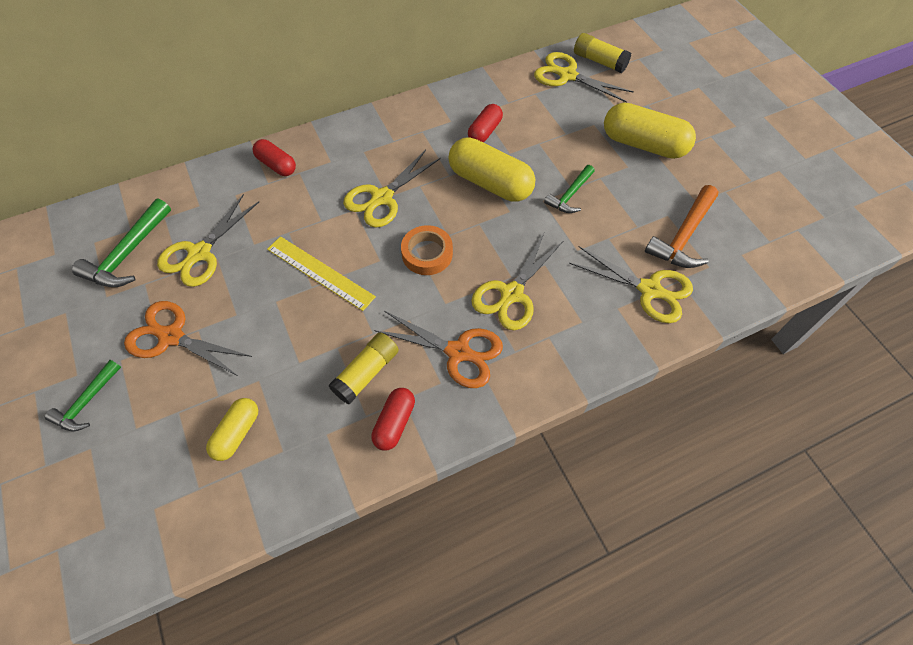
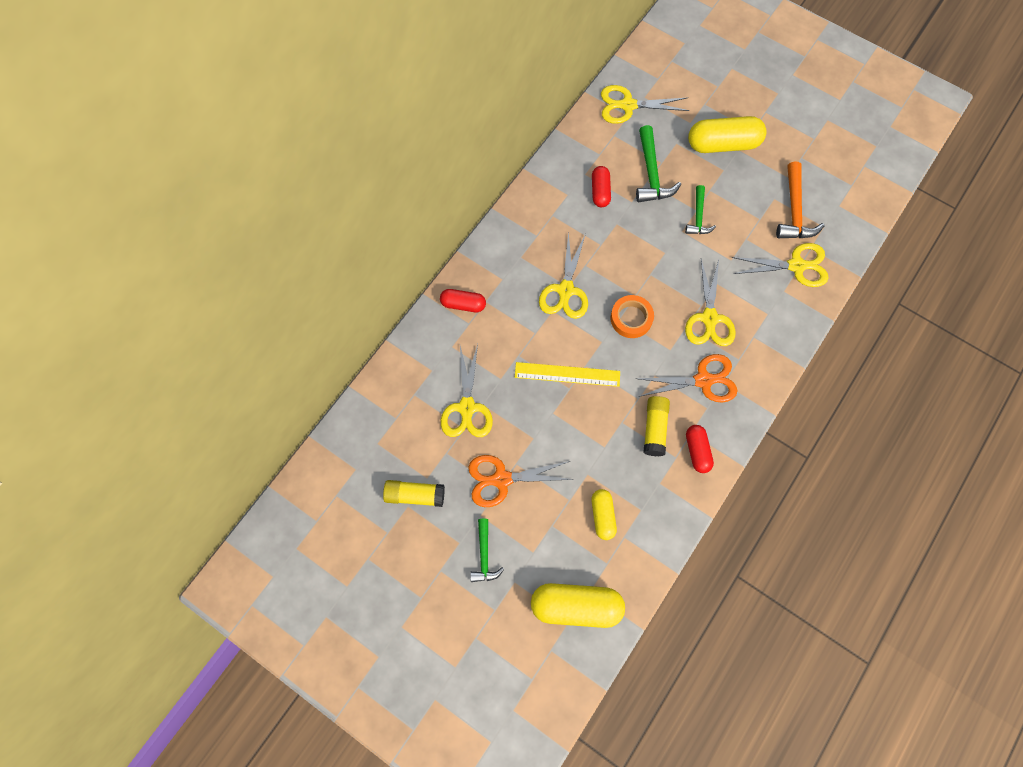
camera: 30 degrees left, 10 degrees up
green hammer [72,198,171,287] -> green hammer moved to [636,125,681,202]
yellow capsule [448,137,535,202] -> yellow capsule moved to [531,583,625,628]
yellow glue stick [574,33,631,73] -> yellow glue stick moved to [383,480,445,507]

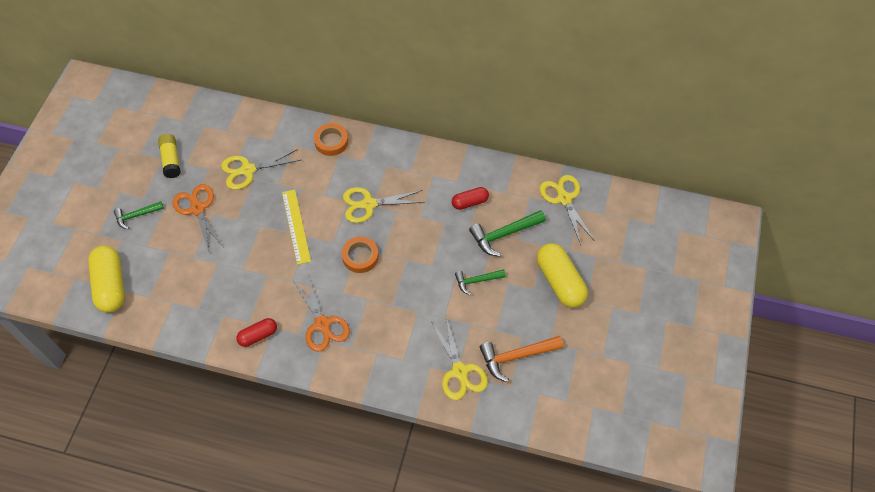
camera: 70 degrees right, 10 degrees down
red capsule [440,289,486,312] -> orange tape [314,123,348,156]
yellow capsule [591,489,617,540] -> none
yellow glue stick [643,396,670,456] -> none
yellow scissors [685,259,736,346] -> none

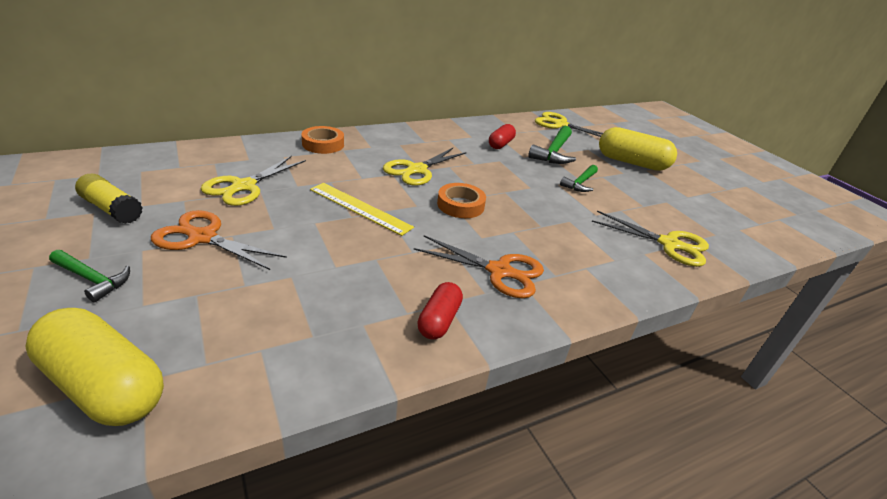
camera: 45 degrees left, 25 degrees down
green hammer [114,201,164,229] -> green hammer turned 90 degrees counterclockwise [49,250,130,302]
orange hammer [480,336,563,382] -> none

